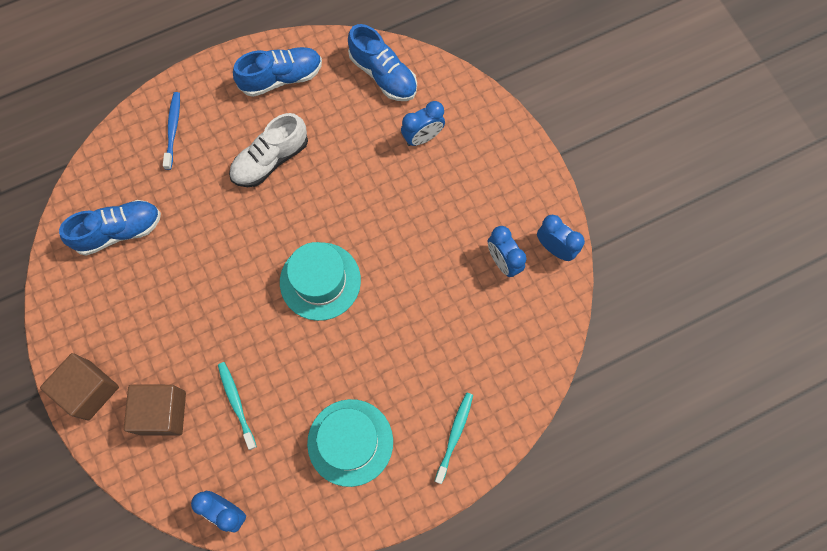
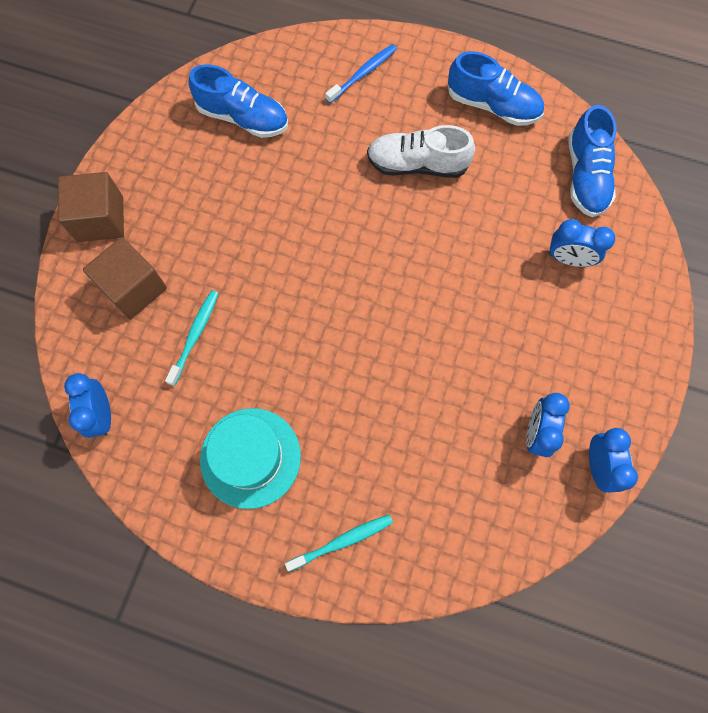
camera: 45 degrees right, 0 degrees up
turquoise hat [280,242,361,321] -> none

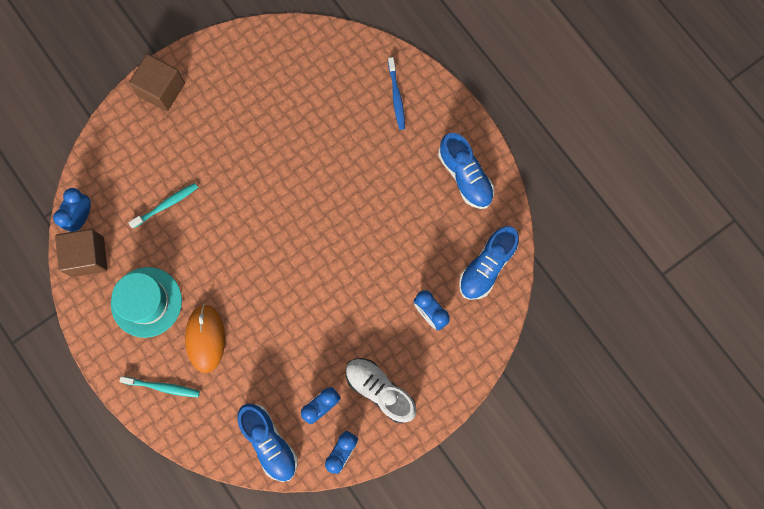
camera: 35 degrees right, 5 degrees up
brown cube [83,237,167,319] -> brown cube moved to [55,229,107,277]
blue shoe [188,64,288,138] -> blue shoe moved to [237,404,298,482]
blue toothbrush [325,44,397,103] -> blue toothbrush turned 90 degrees clockwise [388,57,405,130]
white shoe [367,125,475,178] -> white shoe moved to [346,358,416,423]
none -> orange mouse [185,304,225,373]

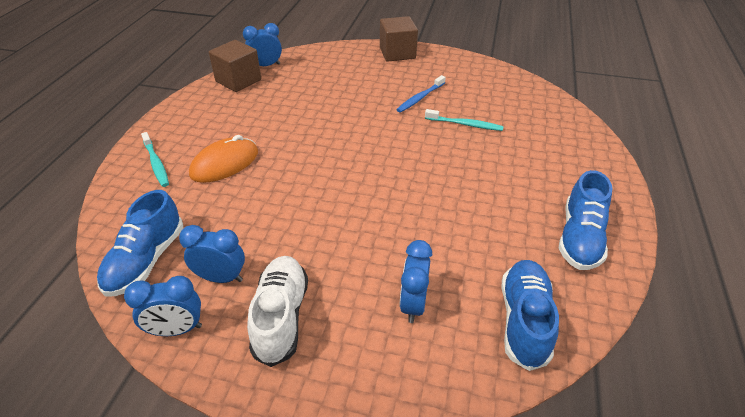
camera: 50 degrees right, 35 degrees down
turquoise hat [111,267,182,338] -> none
turquoise toothbrush [128,183,198,229] -> turquoise toothbrush moved to [425,109,504,131]
blue toothbrush [388,57,405,130] -> blue toothbrush moved to [396,75,446,113]
blue shoe [459,226,519,300] -> blue shoe turned 105 degrees clockwise [501,260,559,371]

